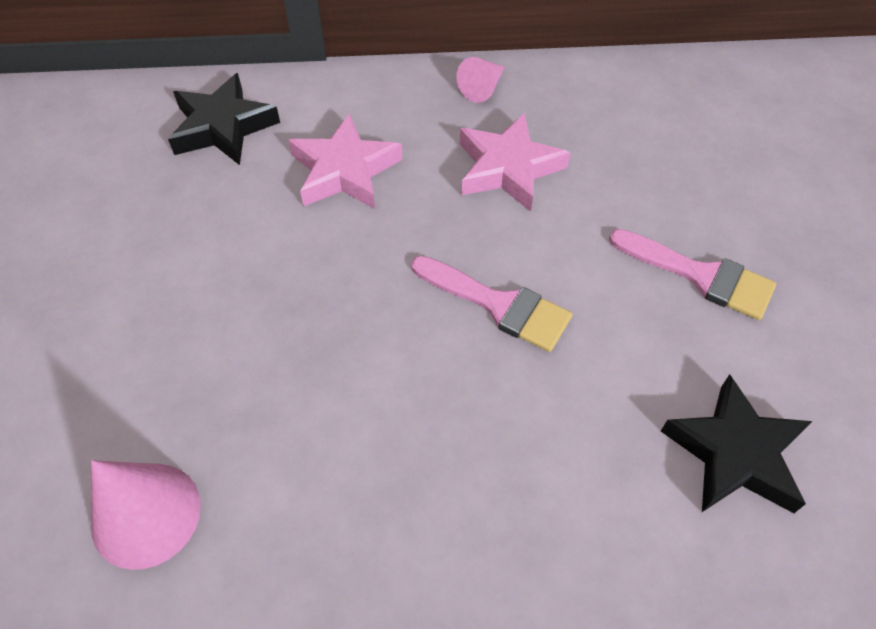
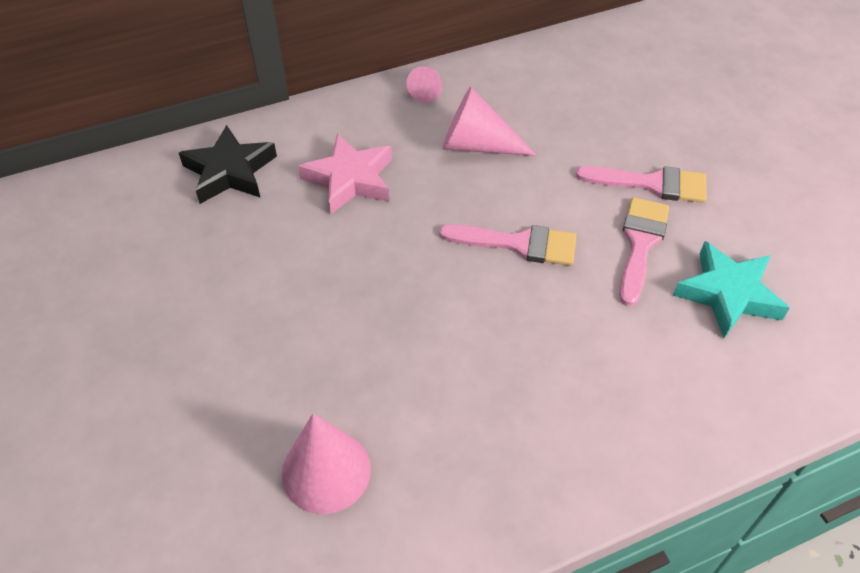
camera: 20 degrees left, 5 degrees down
pink star [460,113,570,212] -> pink cone [442,87,537,156]
black star [661,374,812,513] -> turquoise star [673,241,790,338]
none -> pink brush [620,197,669,306]

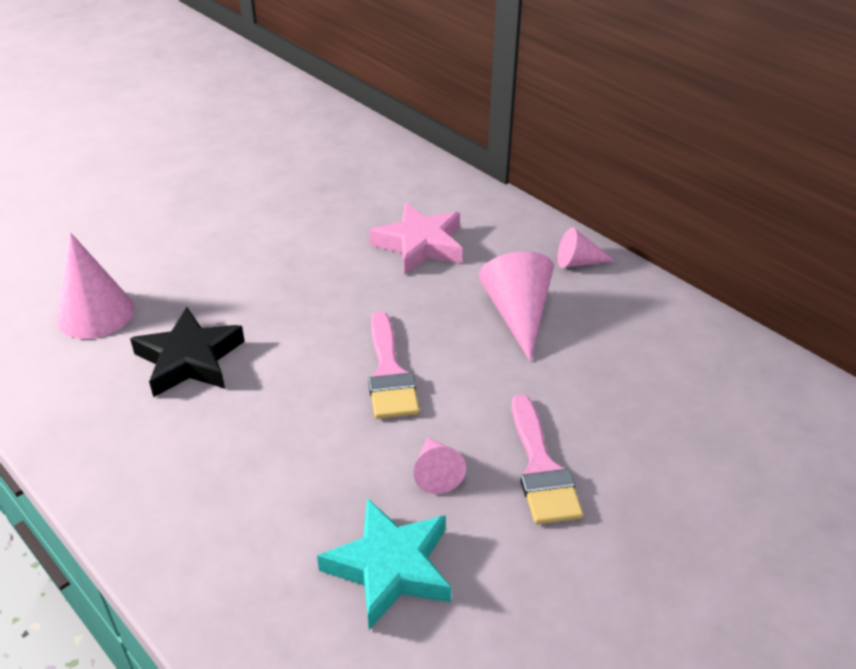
camera: 70 degrees right, 10 degrees down
black star [179,125,277,204] -> black star moved to [130,307,245,397]
pink brush [620,197,669,306] -> pink cone [413,437,466,494]

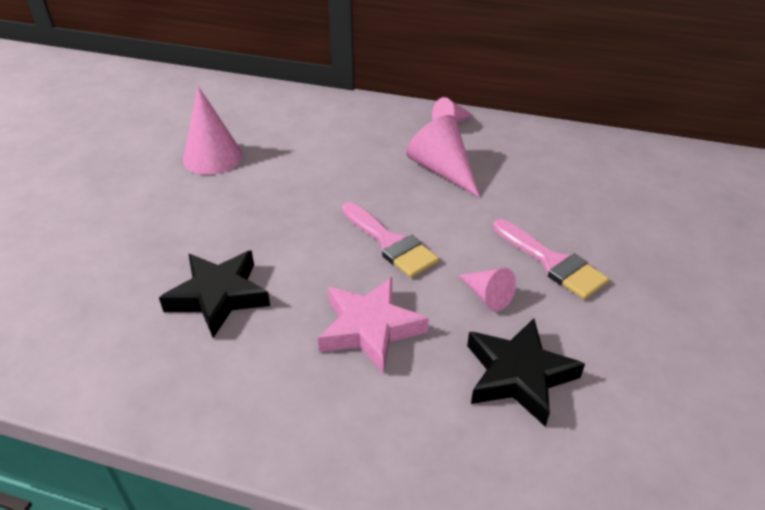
camera: 30 degrees left, 0 degrees up
pink cone [57,232,134,339] -> pink cone moved to [183,86,243,175]
turquoise star [317,498,452,630] -> black star [467,318,585,427]
pink star [369,203,462,275] -> pink star moved to [318,277,429,374]

